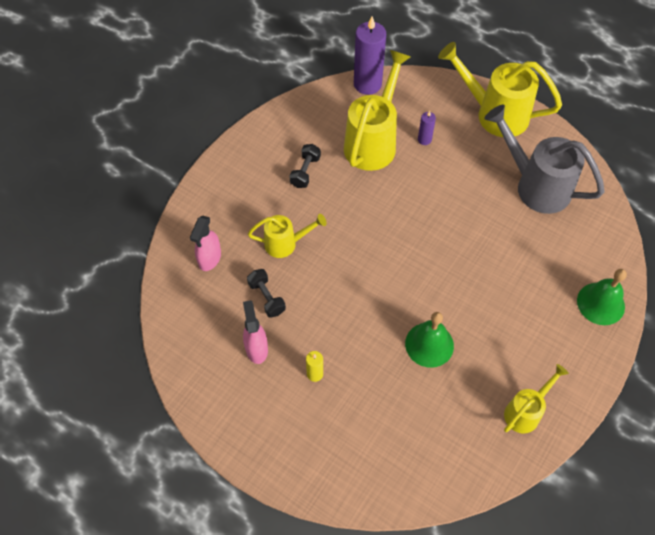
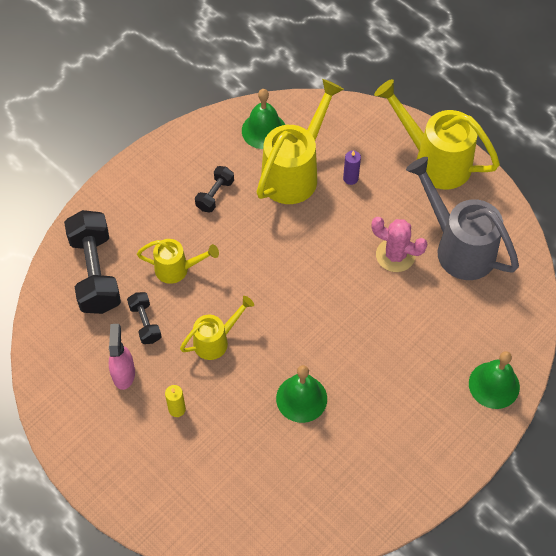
camera: 10 degrees right, 0 degrees up
pink spray bottle [190,216,221,271] -> black dumbbell [64,210,121,314]
purple candle [354,16,386,95] -> none
yellow watering can [504,364,569,433] -> yellow watering can moved to [180,296,254,360]
none -> green bell [242,89,285,149]
none -> pink cactus [371,217,427,272]

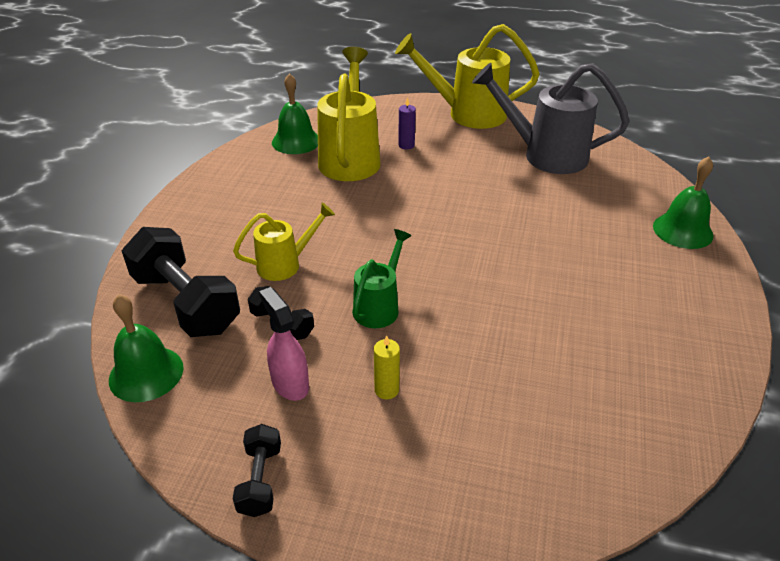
camera: 30 degrees left, 20 degrees down
yellow watering can [180,296,254,360] -> green watering can [352,229,412,328]
black dumbbell [195,166,234,213] -> black dumbbell moved to [233,424,281,517]
green bell [276,365,327,423] -> green bell moved to [109,294,184,402]
pink cactus [371,217,427,272] -> none

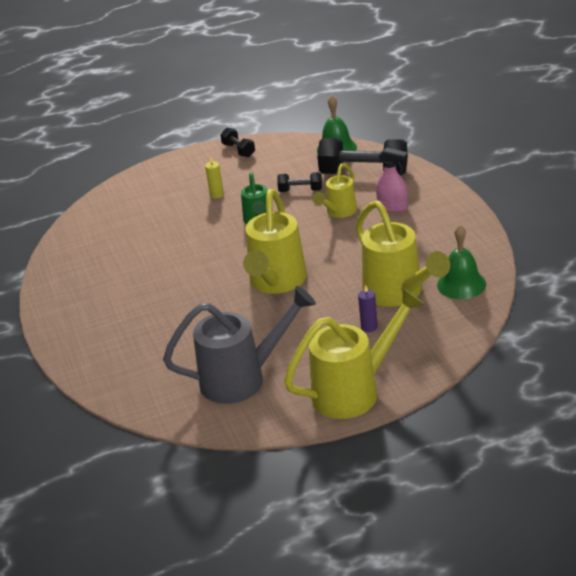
camera: 150 degrees right, 5 degrees down
pink spray bottle [259,287,309,401] -> pink spray bottle moved to [376,148,408,213]
green bell [653,157,714,249] -> none
none -> yellow watering can [243,189,307,294]

